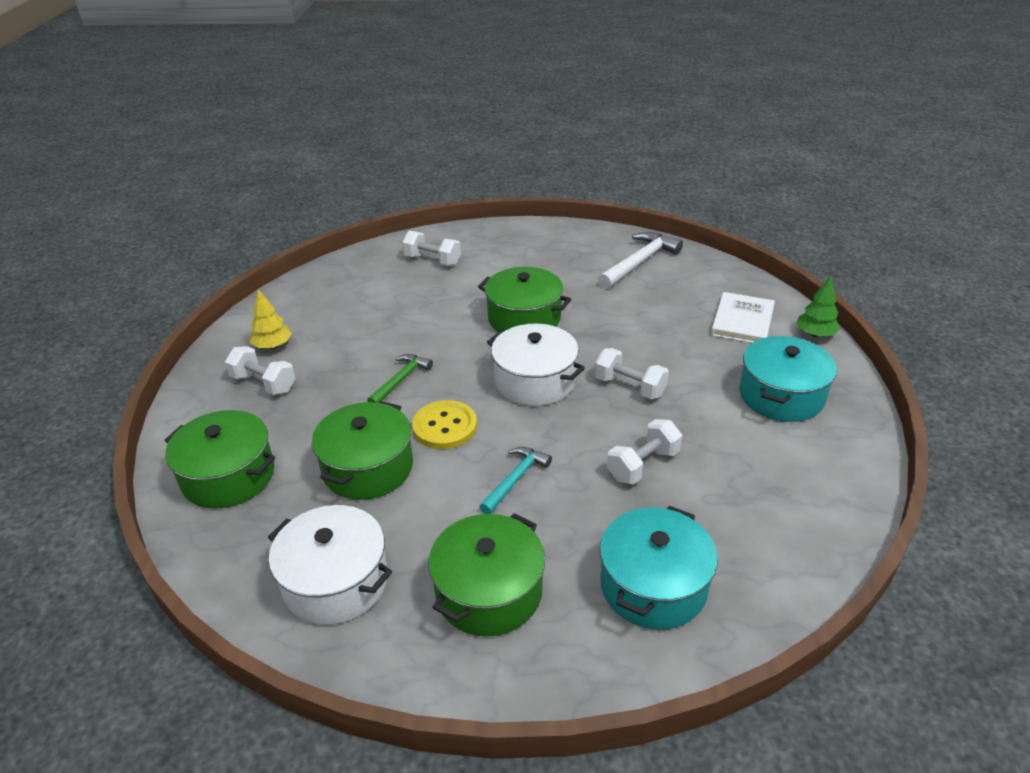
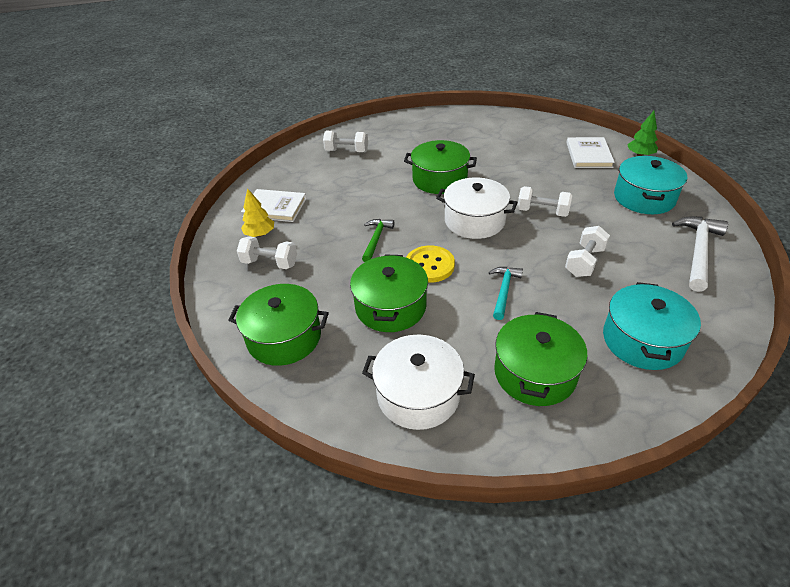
camera: 15 degrees left, 5 degrees up
white hammer [598,232,683,289] -> white hammer moved to [672,216,728,292]
none -> white book [241,189,306,222]

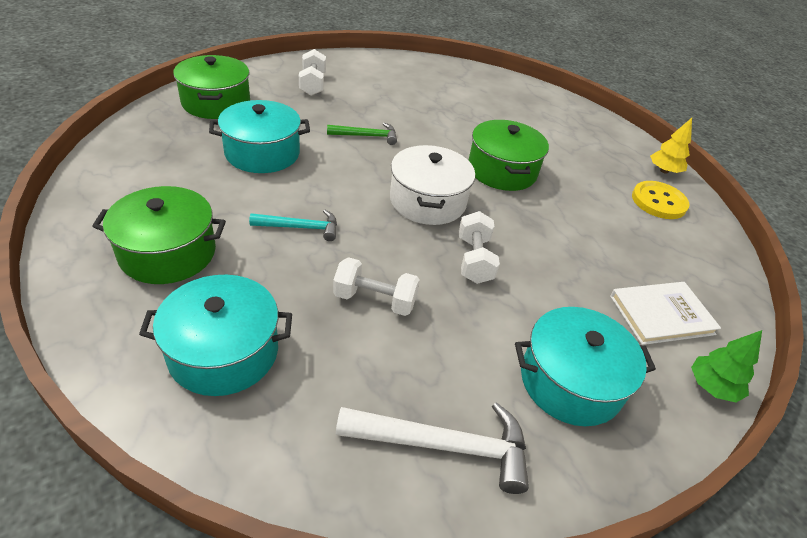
camera: 65 degrees right, 0 degrees up
yellow tree [241,188,274,237] -> yellow tree moved to [650,118,692,174]
white book [241,189,306,222] -> none
white dumbbell [323,131,368,152] -> none
green pot [350,255,428,332] -> turquoise pot [209,100,310,173]
white pot [362,335,475,430] -> none
yellow button [406,245,455,283] -> yellow button moved to [632,181,689,219]

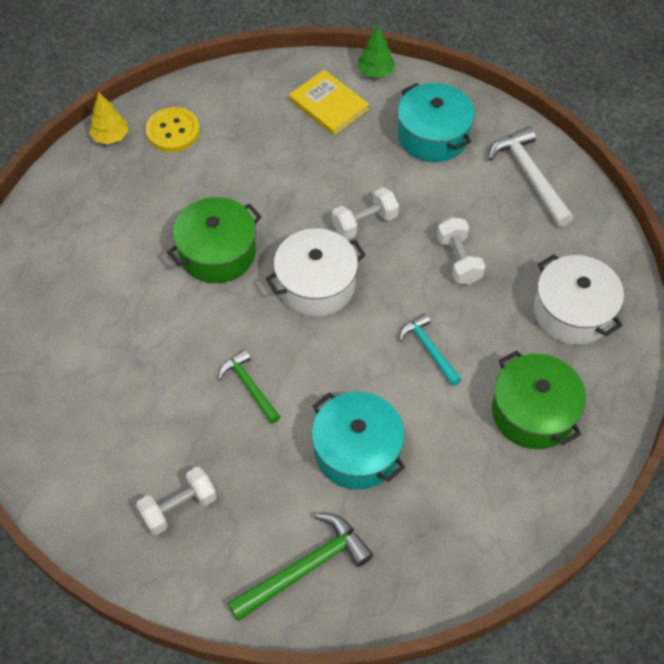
camera: 115 degrees left, 15 degrees up
turquoise pot [139,275,292,396] -> white pot [534,254,624,345]
green pot [173,55,250,119] -> green hammer [227,513,373,621]
white book [610,282,721,345] -> yellow book [289,70,369,135]

